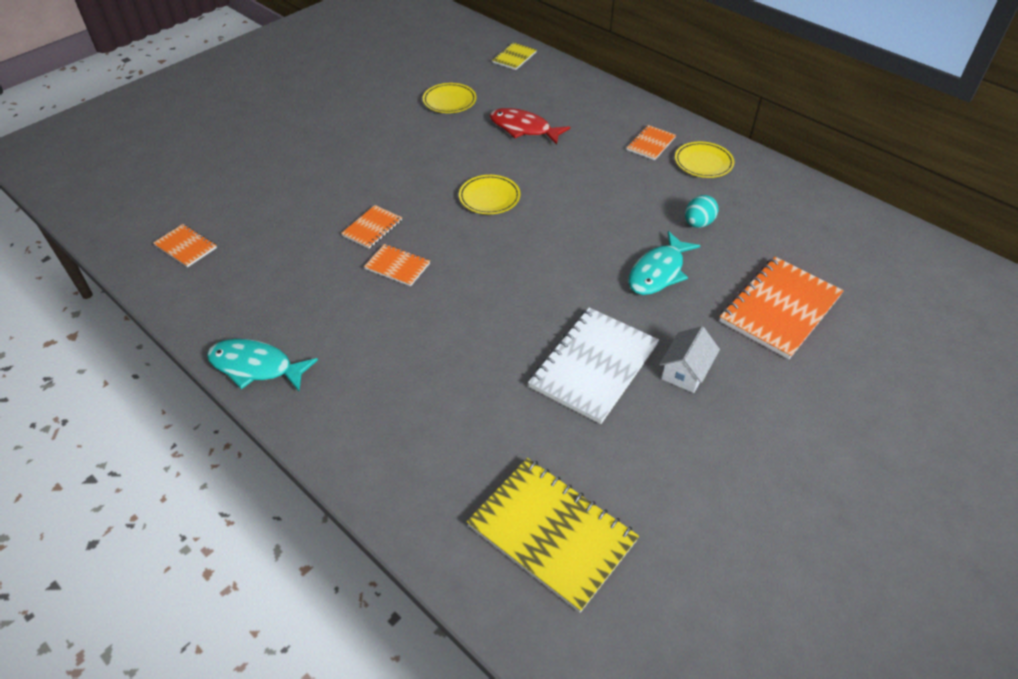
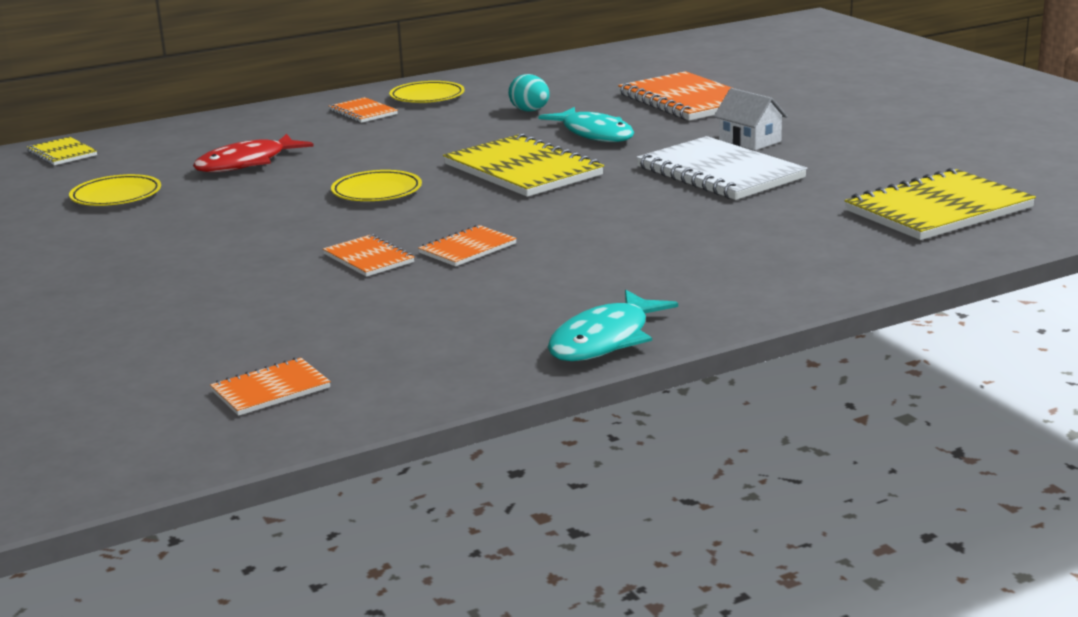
camera: 70 degrees left, 25 degrees down
none -> yellow notebook [443,133,604,197]

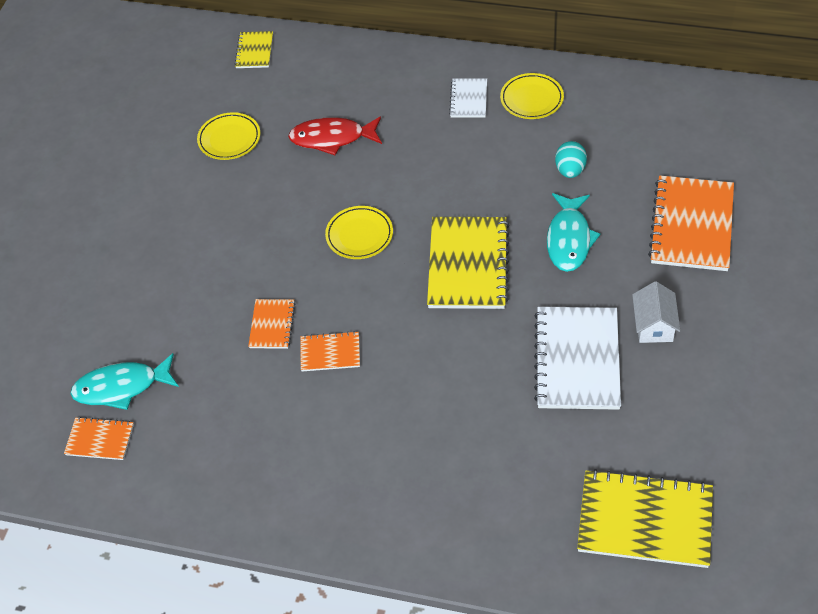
camera: 45 degrees right, 30 degrees up
orange notebook [329,97,398,123] -> white notebook [449,78,487,117]
turquoise fish [548,290,678,361] -> turquoise fish moved to [70,353,179,410]

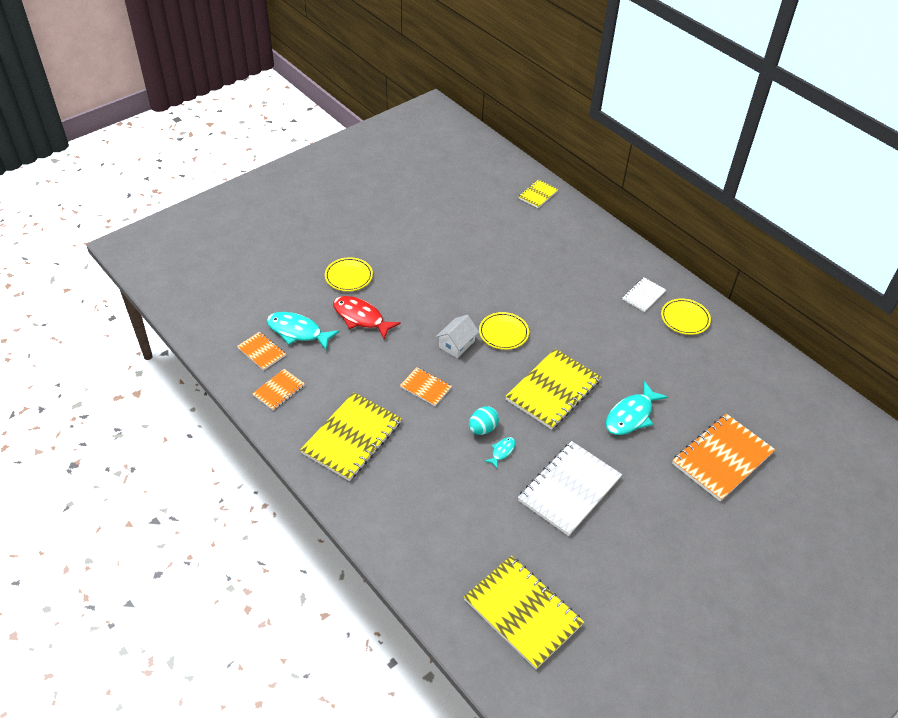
camera: 30 degrees right, 5 degrees down
yellow plate [197,112,260,160] -> yellow plate moved to [325,257,373,291]
orange notebook [248,299,295,349] -> orange notebook moved to [252,369,305,410]
red fish [288,117,382,155] -> red fish moved to [333,296,401,339]
turquoise egg [555,141,587,178] -> turquoise egg moved to [469,406,499,435]
white house [632,281,680,343] -> white house moved to [436,315,479,358]
none -> yellow notebook [300,392,402,481]
none -> turquoise fish [485,437,515,468]

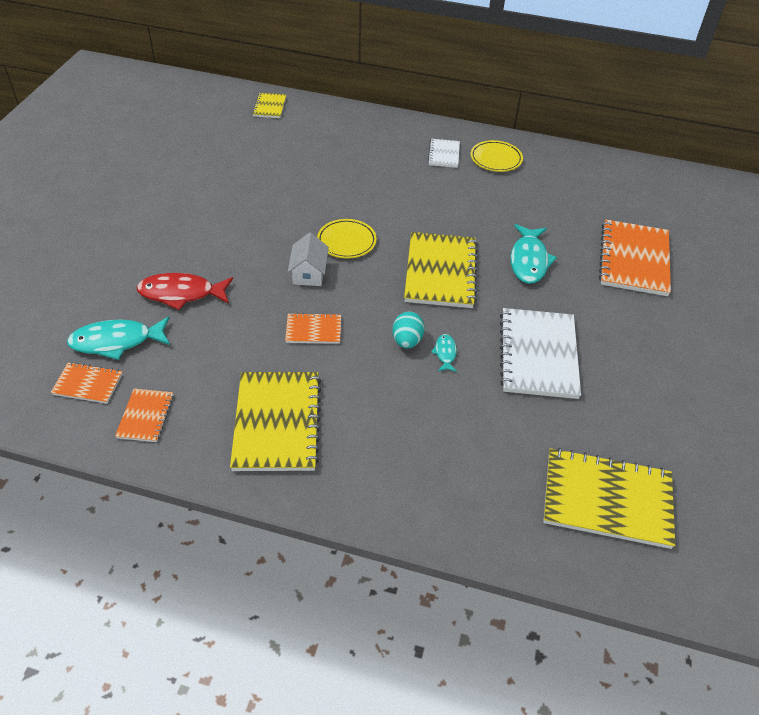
camera: 35 degrees left, 0 degrees up
yellow plate [325,257,373,291] -> none

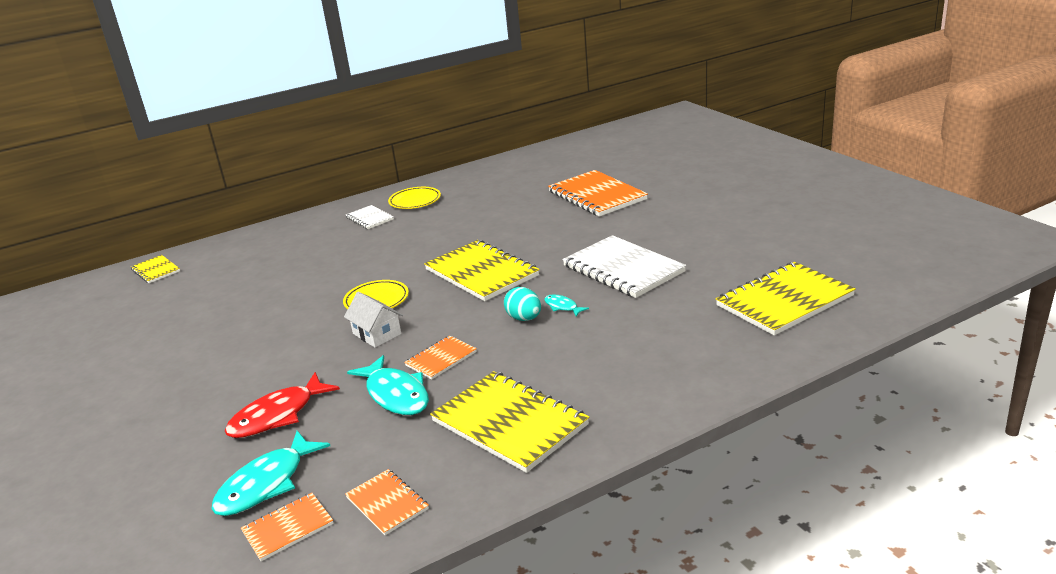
camera: 40 degrees left, 20 degrees down
turquoise fish [510,224,557,284] -> turquoise fish moved to [347,355,429,415]

